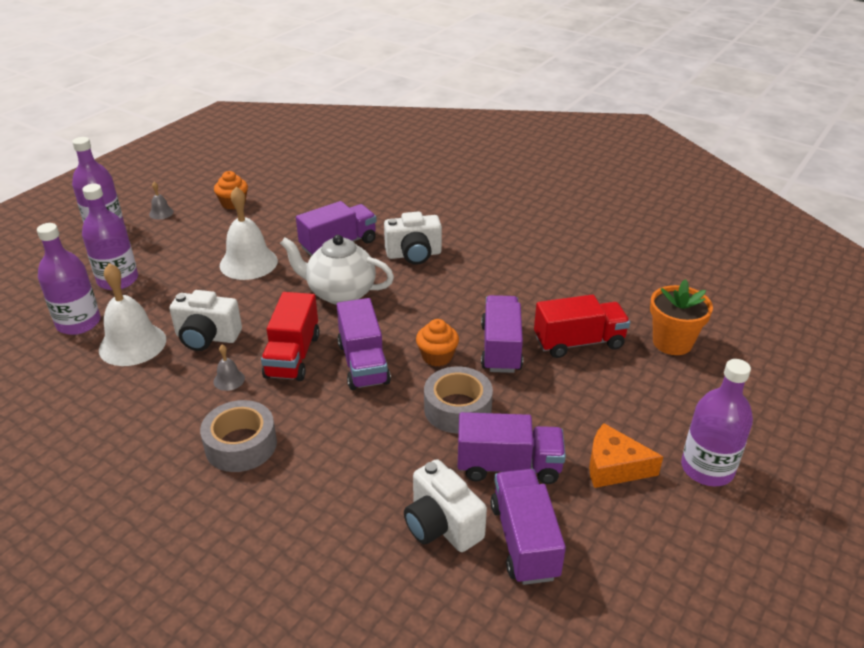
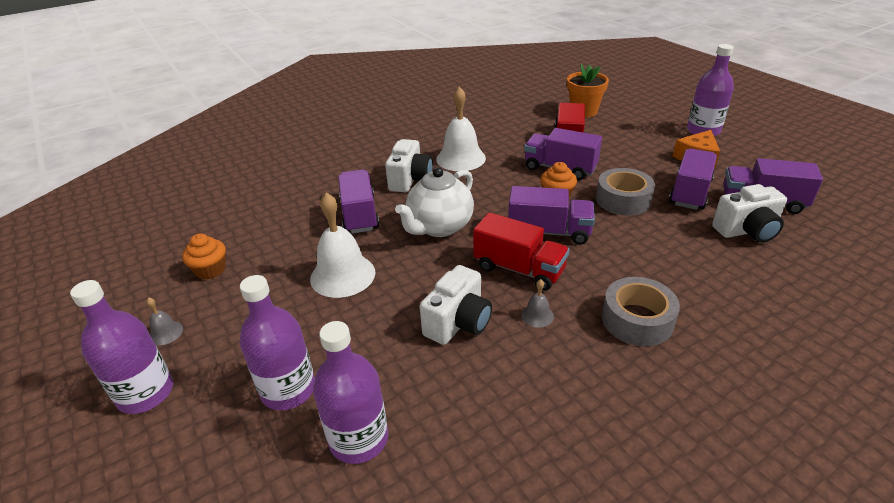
camera: 65 degrees left, 0 degrees up
white bell [99,263,166,366] -> white bell moved to [436,87,486,171]

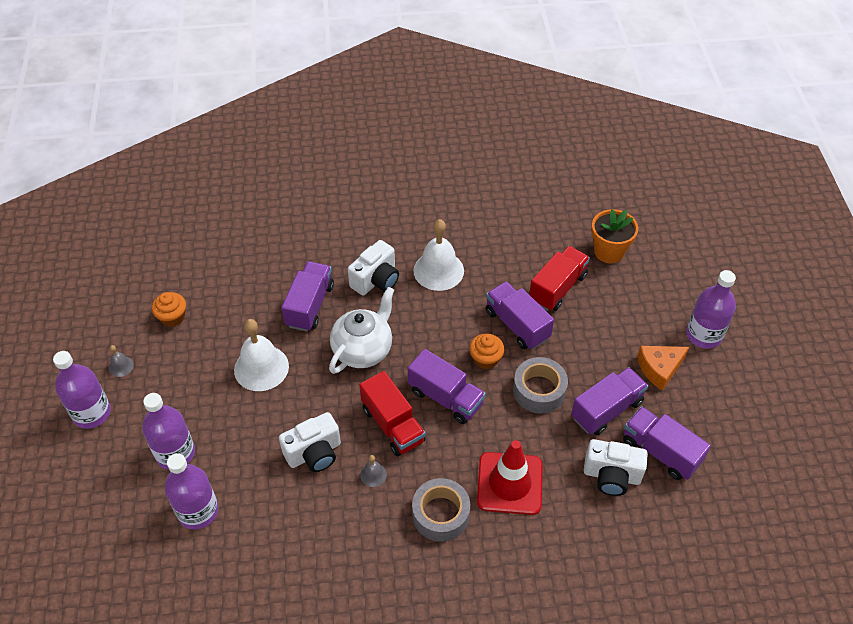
camera: 25 degrees right, 15 degrees up
white teapot [395,167,474,237] -> white teapot turned 150 degrees clockwise [329,287,394,374]
none -> red traffic cone [477,440,543,515]

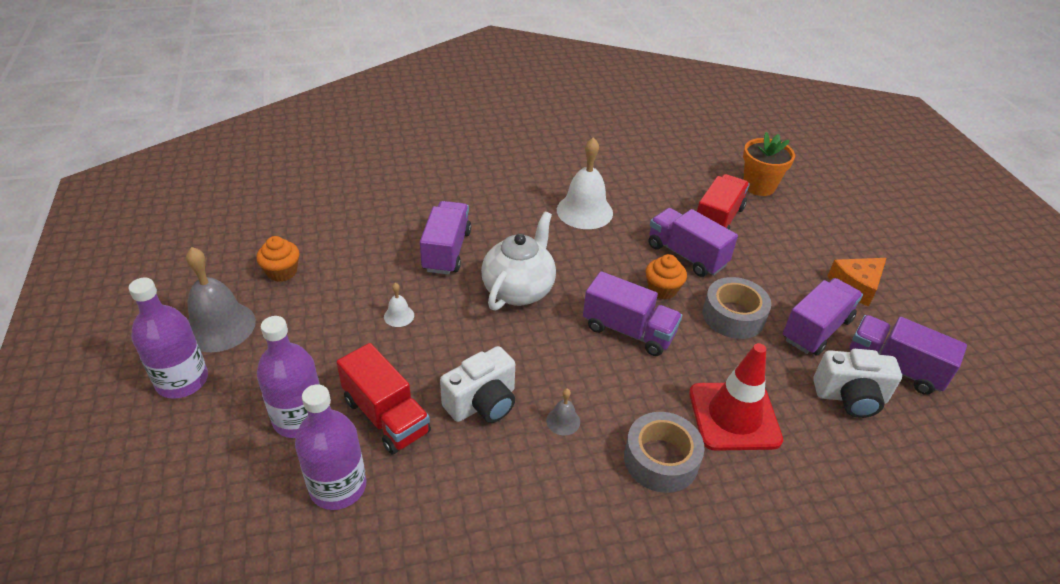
camera: 10 degrees left, 10 degrees down
grey bell [109,345,134,377] -> grey bell [186,247,256,352], size x2.22
white bell [234,319,289,391] -> white bell [384,283,414,327], size x0.45
white camera [348,240,399,295] -> none
red truck [359,371,426,456] -> red truck moved to [336,343,431,454]
purple bottle [686,270,736,349] -> none

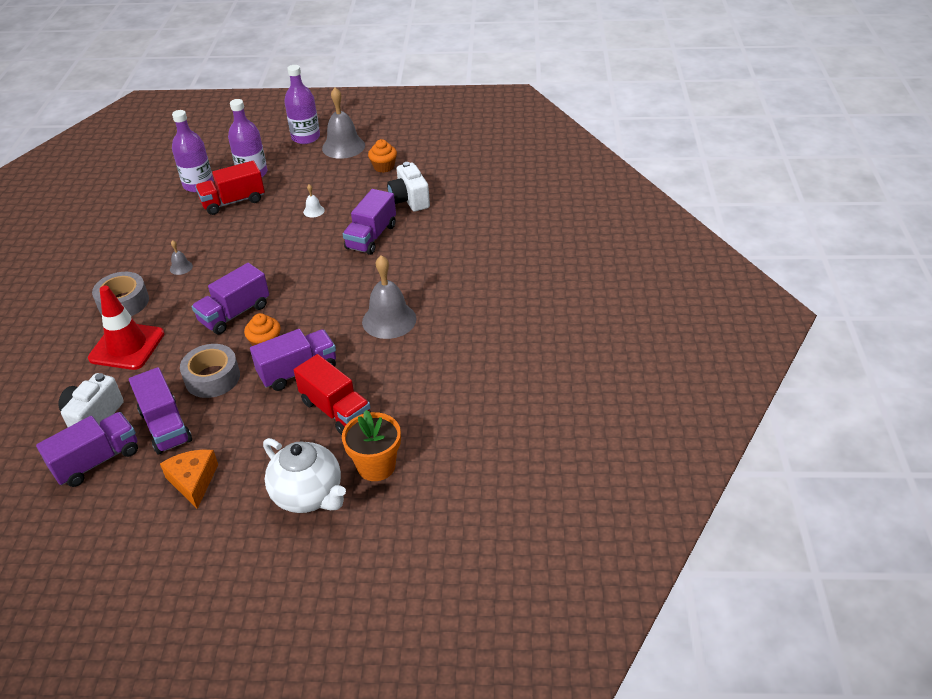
camera: 110 degrees right, 0 degrees up
purple truck [420,201,471,275] -> purple truck turned 90 degrees clockwise [343,189,396,255]
white camera [440,346,515,423] -> white camera moved to [387,162,430,211]
white teapot [481,211,556,311] -> white teapot moved to [263,438,346,513]
white bell [557,138,613,229] -> grey bell [362,255,416,339]

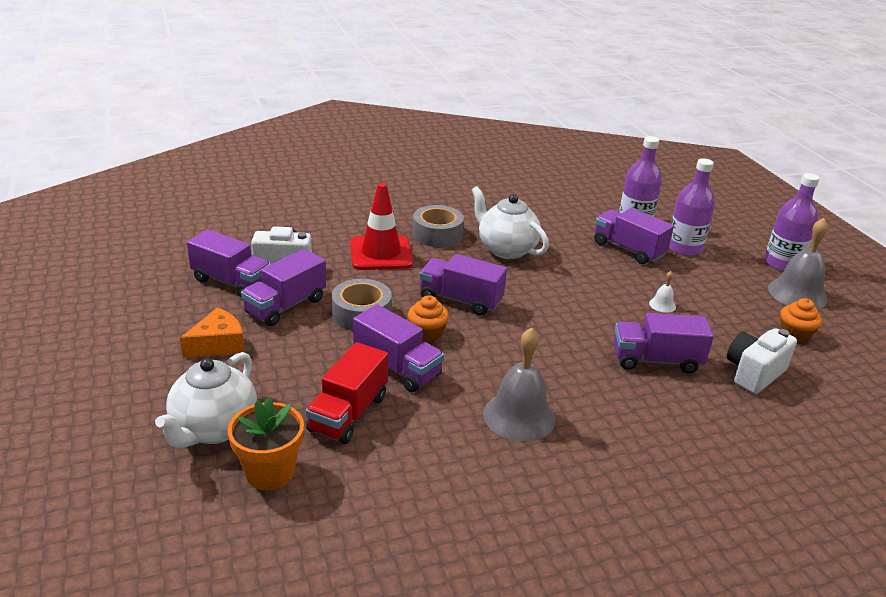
camera: 65 degrees right, 10 degrees down
grey bell [170,240,193,275] -> white teapot [472,186,549,259]
red truck [195,161,265,215] -> purple truck [594,208,674,264]

